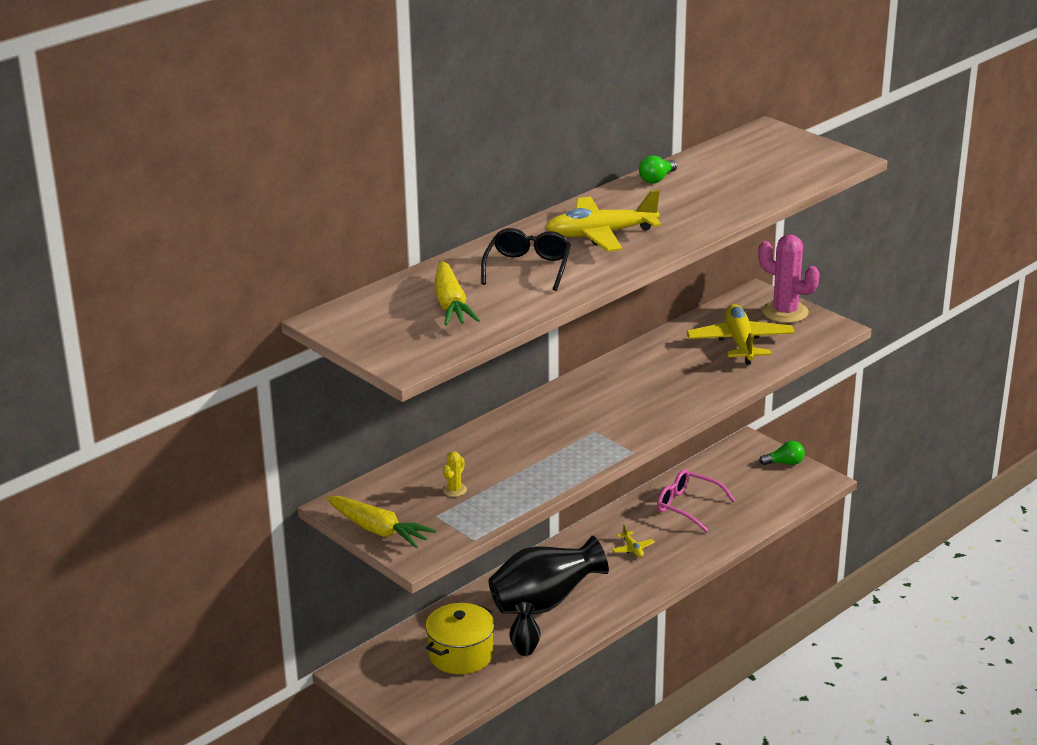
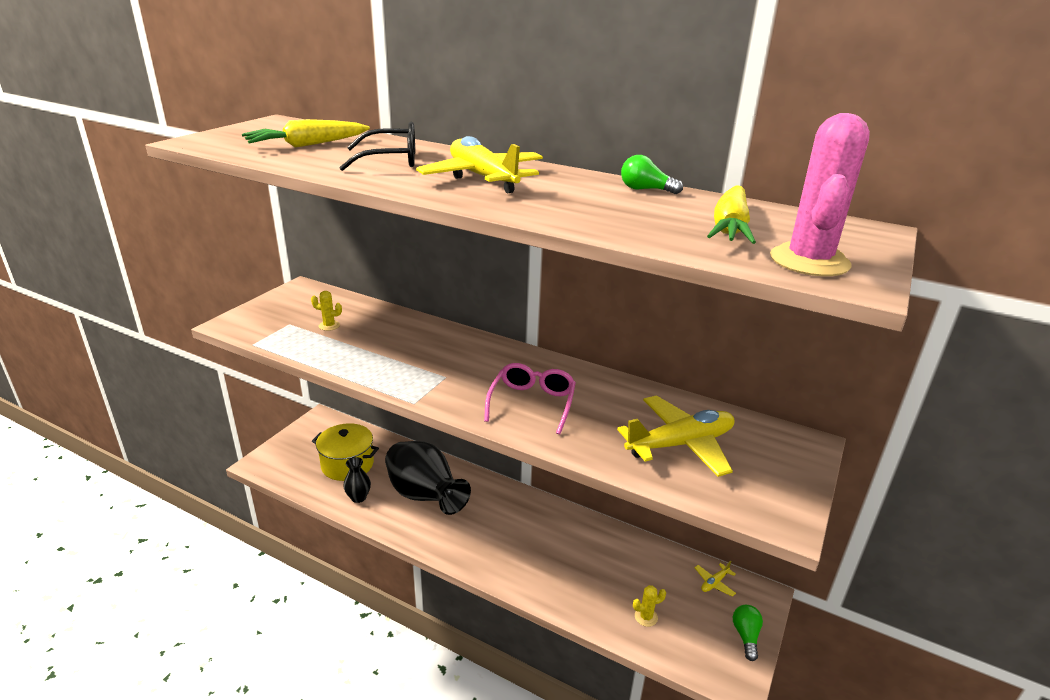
camera: 70 degrees right, 0 degrees up
yellow carrot [327,496,436,548] -> yellow carrot moved to [707,185,756,244]
yellow plane [612,525,655,557] -> yellow plane moved to [695,560,736,597]
pink glasses [657,469,736,532] -> pink glasses moved to [484,363,576,434]
pink cactus [758,235,820,323] -> pink cactus moved to [770,113,870,276]
green light bulb [759,441,805,465] -> green light bulb turned 150 degrees counterclockwise [733,605,763,661]
none -> yellow cactus [633,585,666,627]

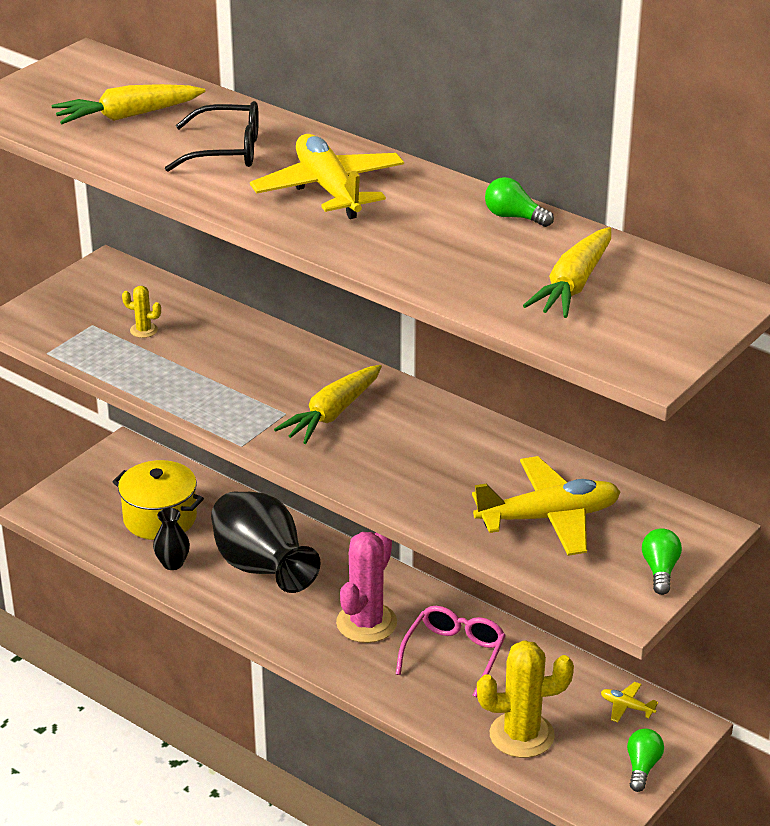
camera: 10 degrees right, 5 degrees up
pink glasses [484,363,576,434] -> pink glasses moved to [396,606,506,697]
yellow cactus [633,585,666,627] -> yellow cactus [477,640,574,758], size x2.19
yellow plane [695,560,736,597] -> yellow plane turned 60 degrees clockwise [601,682,658,722]
pink cactus [770,113,870,276] -> pink cactus moved to [336,532,397,643]
none -> yellow carrot [274,365,382,444]
none -> green light bulb [642,528,682,595]

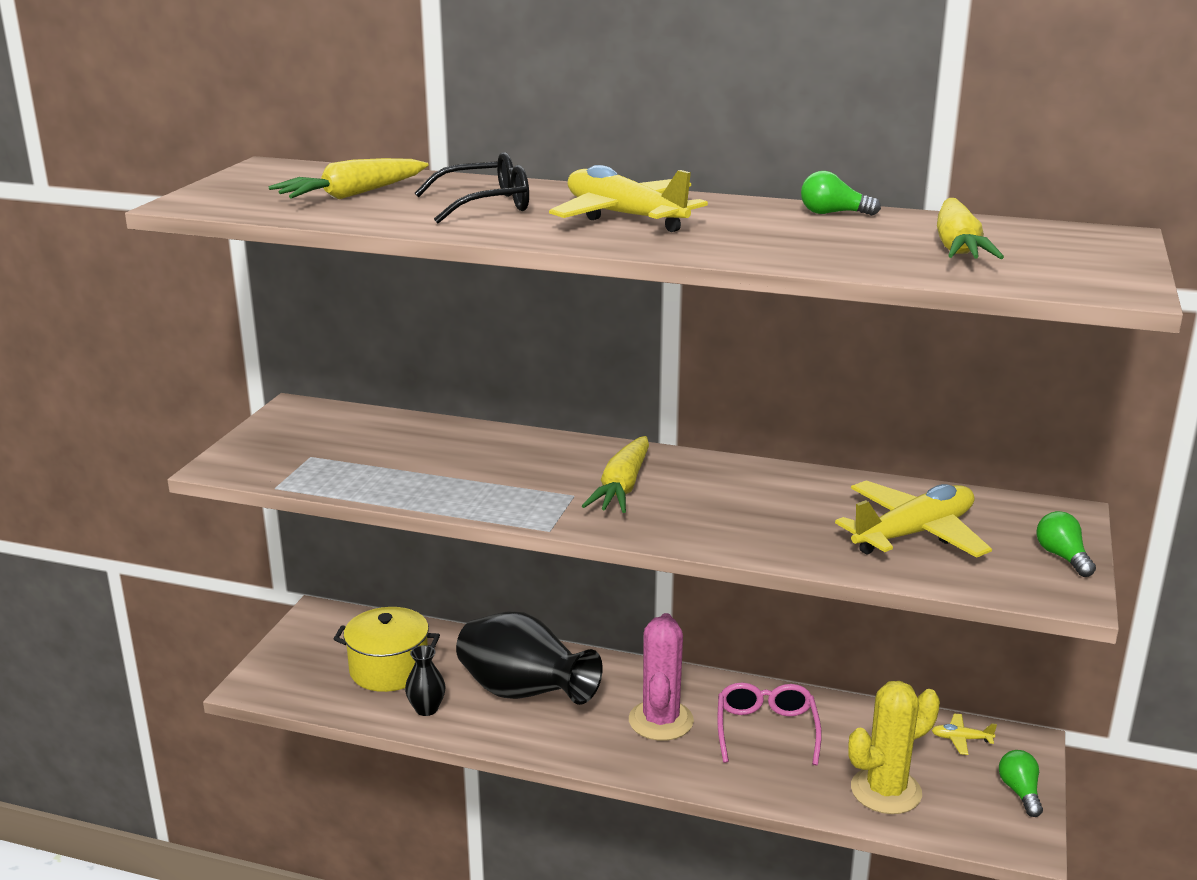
camera: 20 degrees left, 10 degrees down
yellow cactus [122,286,161,338] -> none

